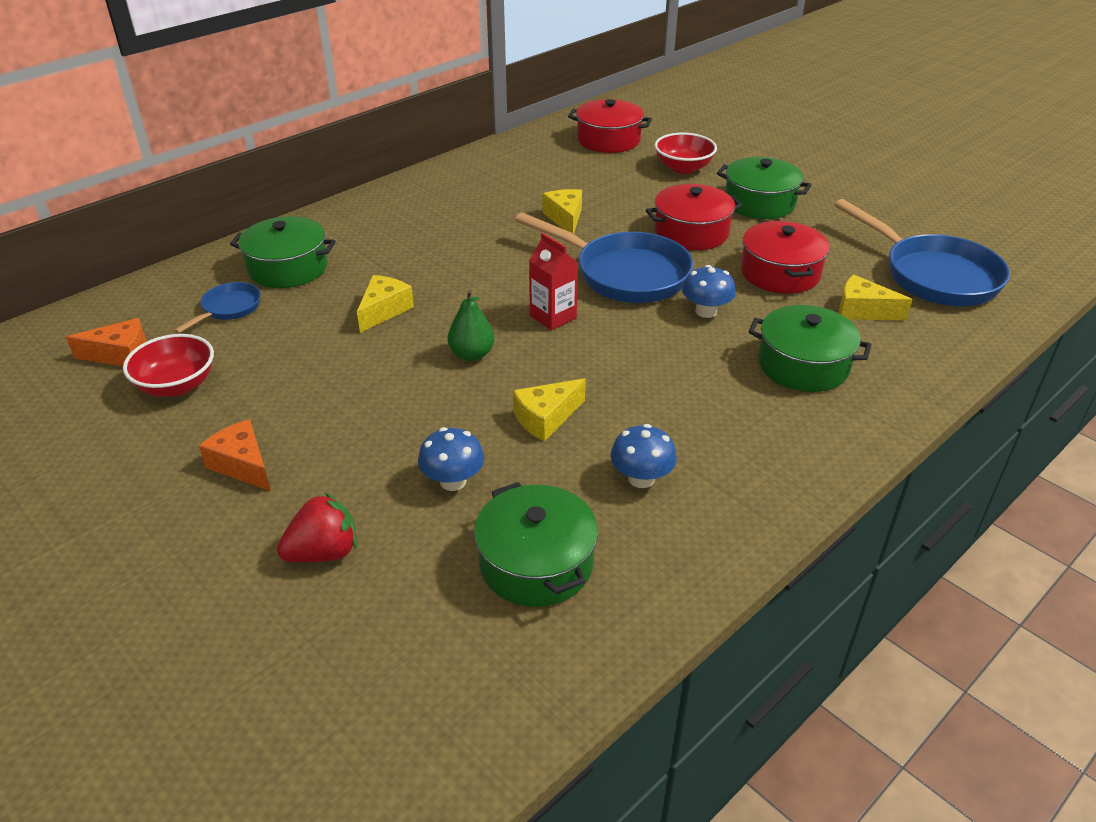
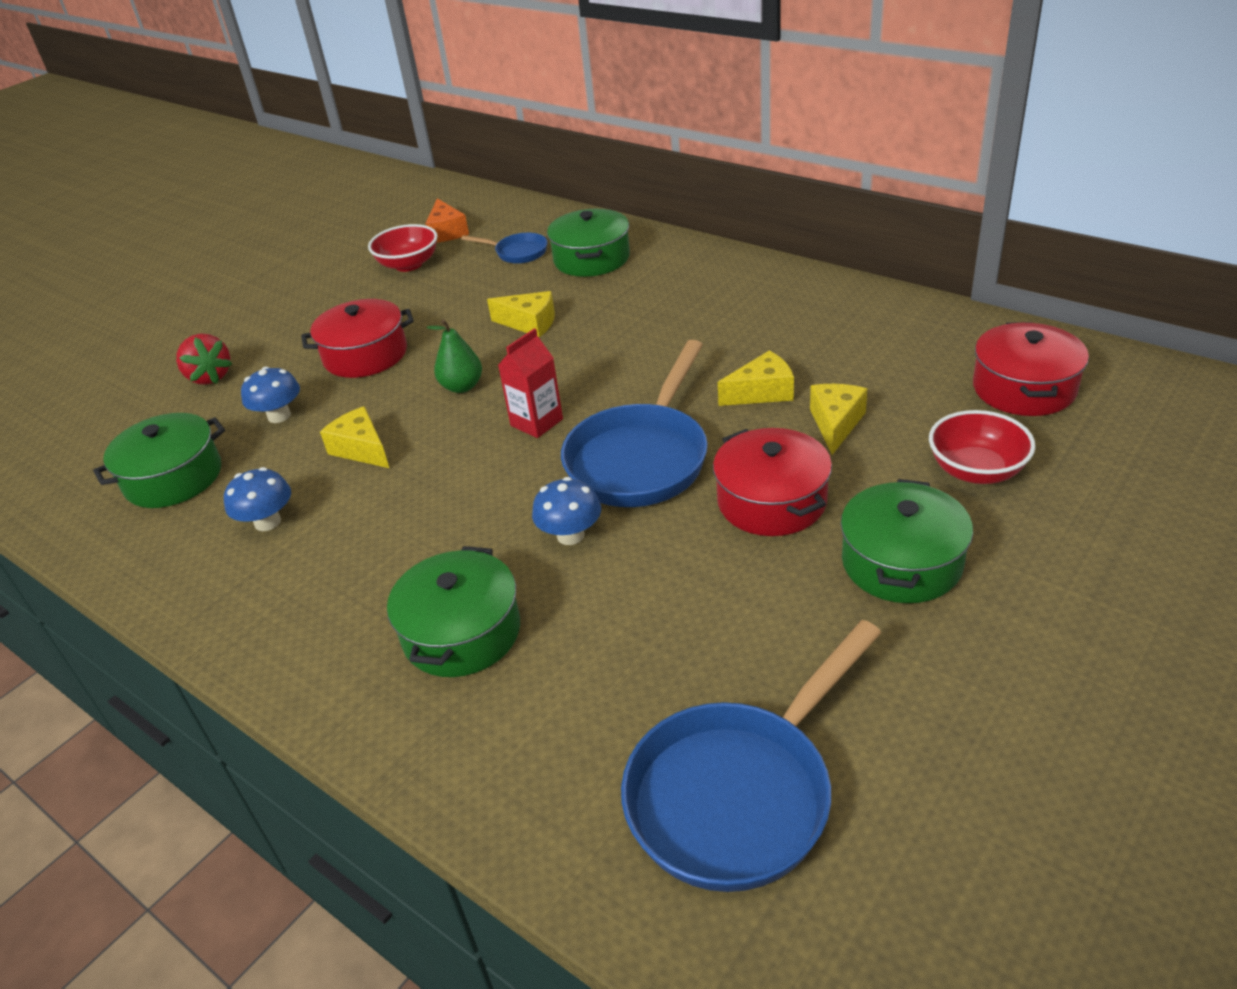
camera: 85 degrees right, 0 degrees up
orange cheese [199,419,271,491] -> none
red pot [741,221,830,294] -> red pot moved to [301,299,414,378]
yellow cheese [839,275,913,320] -> yellow cheese moved to [810,384,867,455]

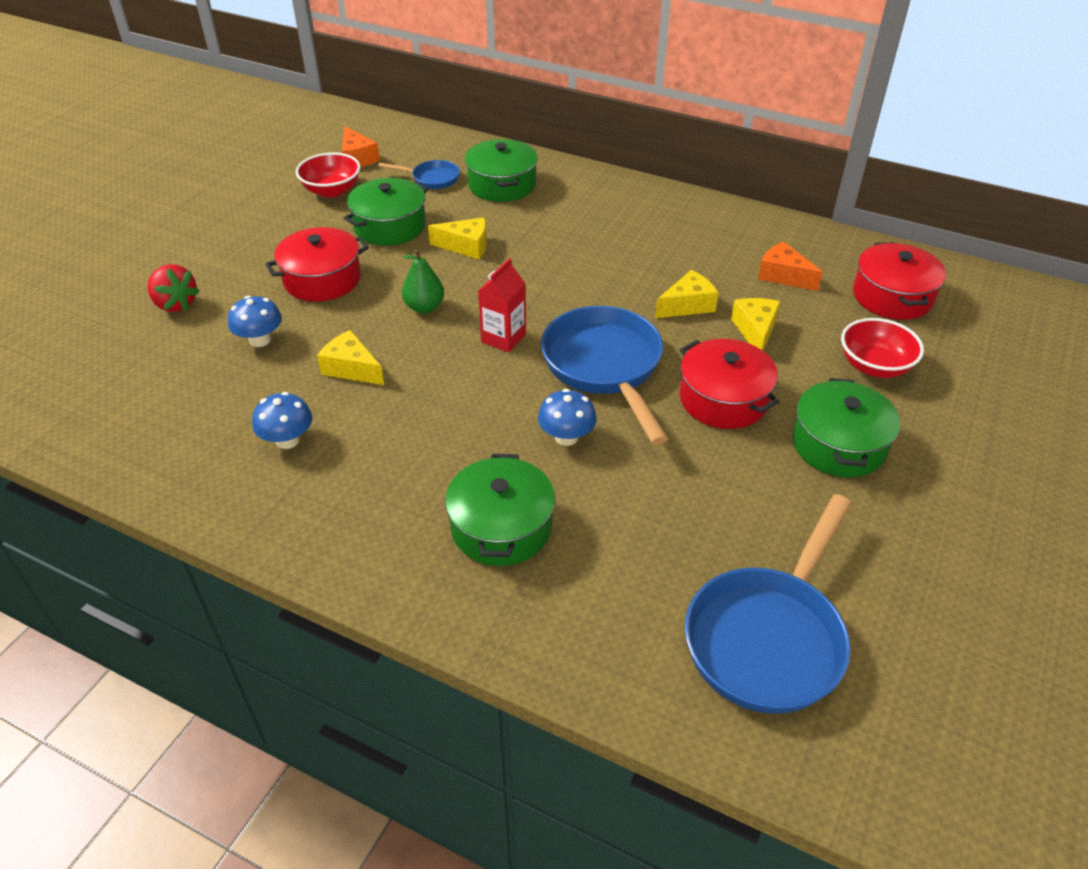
camera: 15 degrees left, 5 degrees up
green pot [93,413,225,508] -> green pot moved to [344,178,428,246]
blue pan [561,340,708,507] -> blue pan turned 150 degrees clockwise [541,306,668,445]
none -> orange cheese [758,242,823,291]

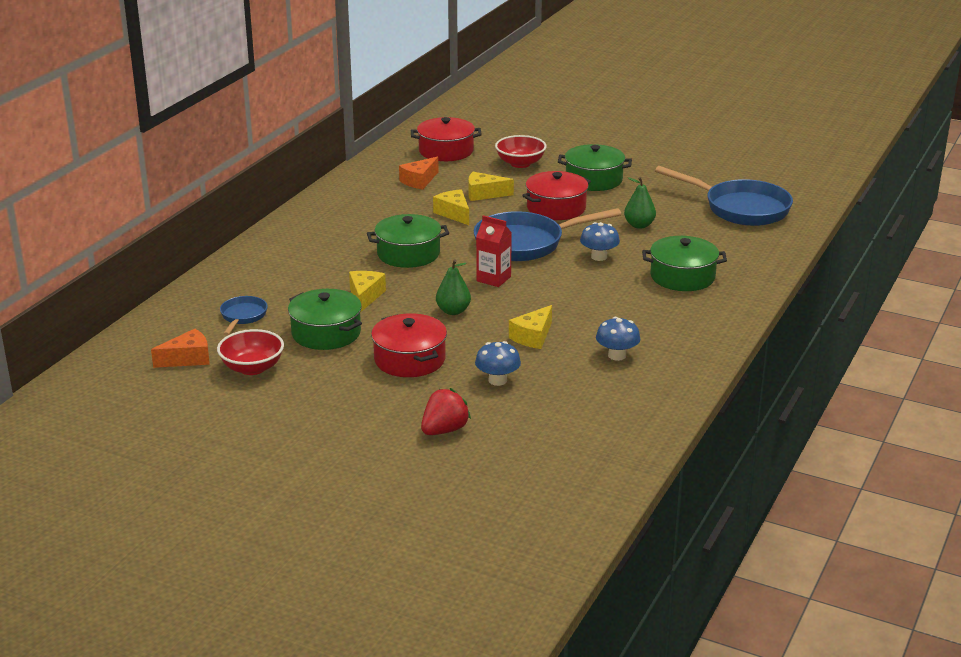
camera: 90 degrees left, 15 degrees down
green pot [465,139,538,202] -> green pot moved to [367,214,449,268]
none -> green pear [624,177,656,229]

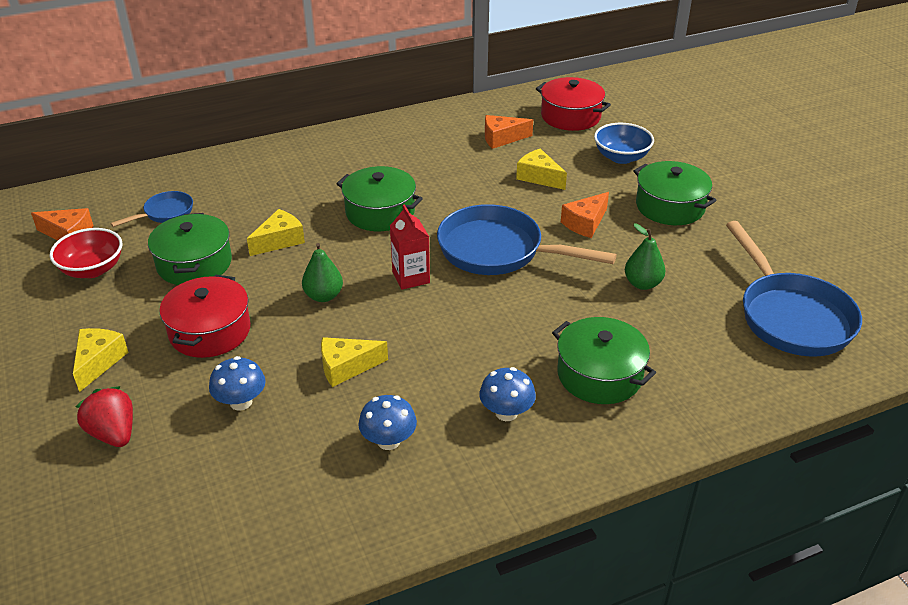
camera: 40 degrees right, 10 degrees up
red strawberry [421,388,471,435] -> red strawberry turned 120 degrees counterclockwise [76,386,133,447]
yellow cheese [433,189,469,225] -> yellow cheese moved to [73,328,129,392]
red bowl [495,135,547,168] -> blue bowl [594,123,654,164]
red pot [522,171,591,220] -> orange cheese [561,192,609,238]
blue mushroom [580,222,620,261] -> blue mushroom moved to [479,367,536,421]

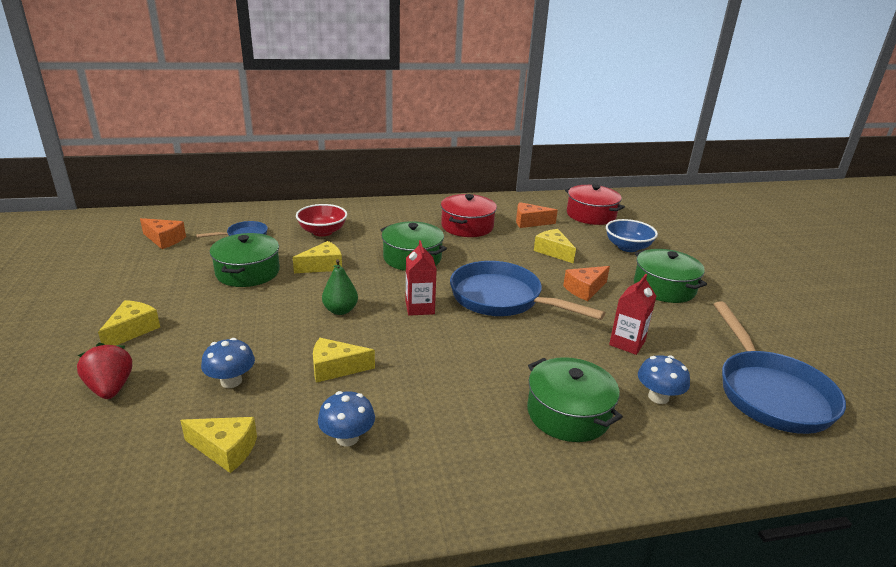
camera: 10 degrees right, 10 degrees down
red bowl [50,228,122,278] -> red bowl moved to [296,204,347,237]
red pot [160,274,251,358] -> red pot moved to [441,194,497,237]
blue mushroom [479,367,536,421] -> blue mushroom moved to [638,355,690,404]
green pear [625,223,665,290] -> red carton [609,274,656,355]
none -> yellow cheese [180,417,257,473]

